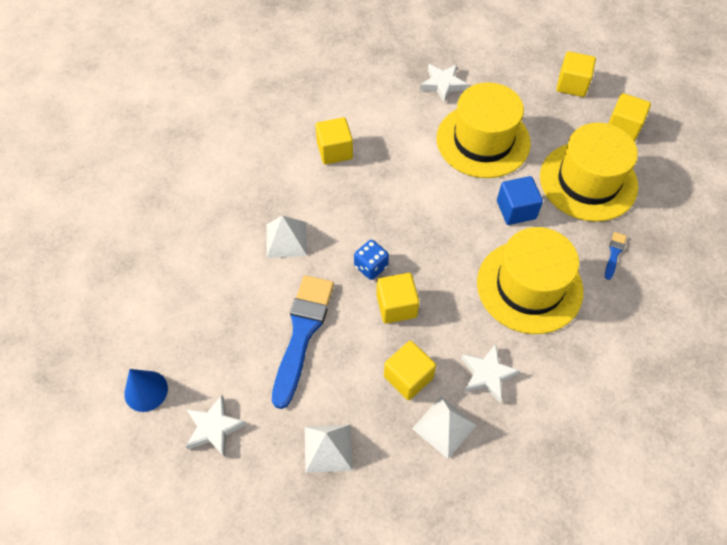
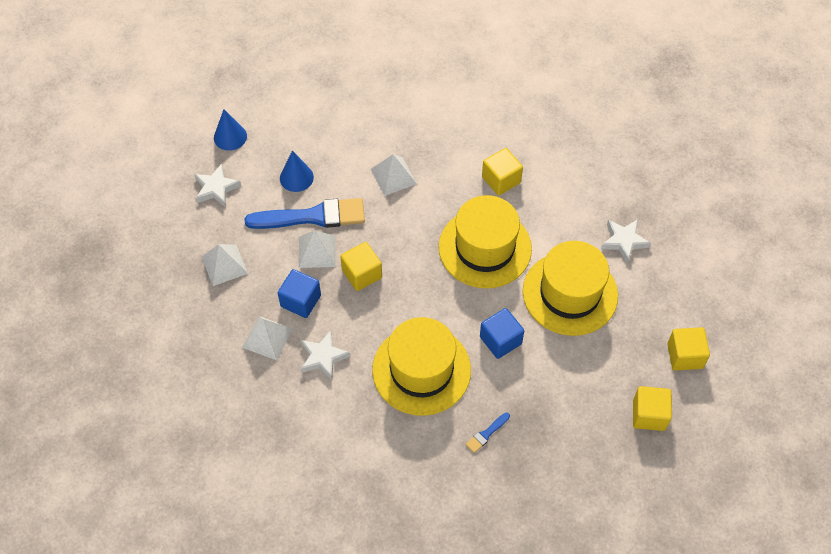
camera: 70 degrees right, 0 degrees up
blue dice [354,240,389,280] -> none
yellow cube [384,341,436,400] -> blue cube [278,269,321,318]
yellow hat [540,123,638,222] -> yellow hat moved to [439,195,532,288]
blue brush [605,232,627,280] -> blue brush turned 135 degrees clockwise [466,413,510,453]
none -> blue cone [280,151,314,192]
none -> white pyramid [299,231,336,268]

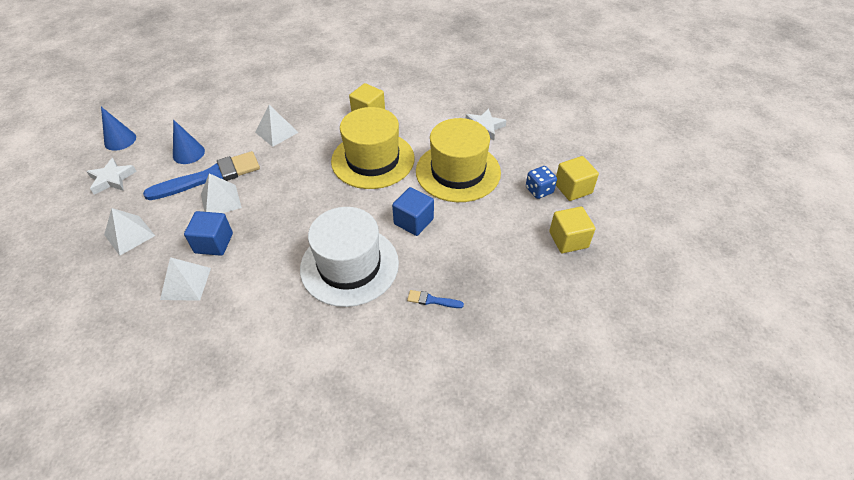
camera: 20 degrees left, 10 degrees down
white star [301,331,350,380] -> none
yellow cube [340,242,382,291] -> none
yellow hat [372,317,471,416] -> white hat [300,207,399,307]
blue brush [466,413,510,453] -> blue brush turned 75 degrees clockwise [407,290,464,308]
none -> blue dice [526,166,557,199]

